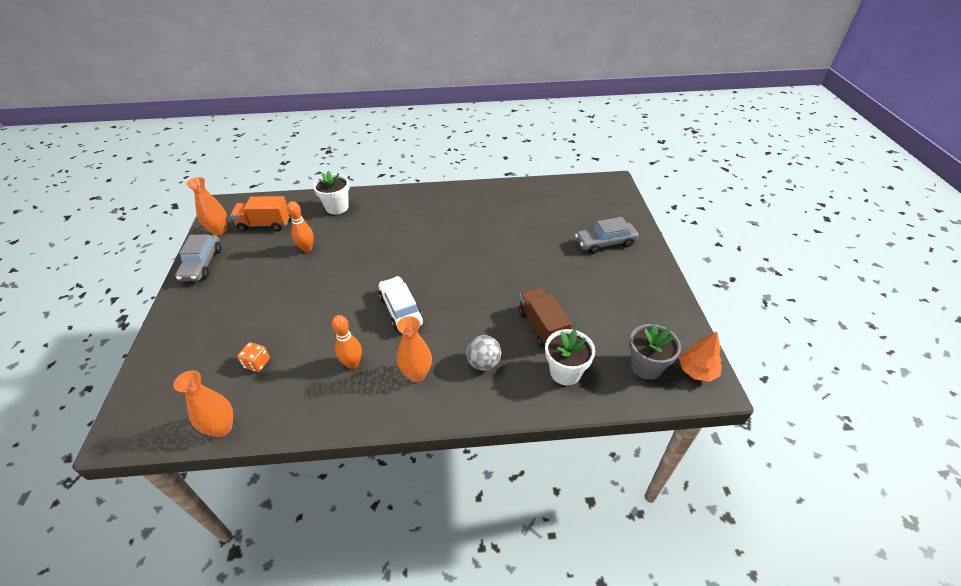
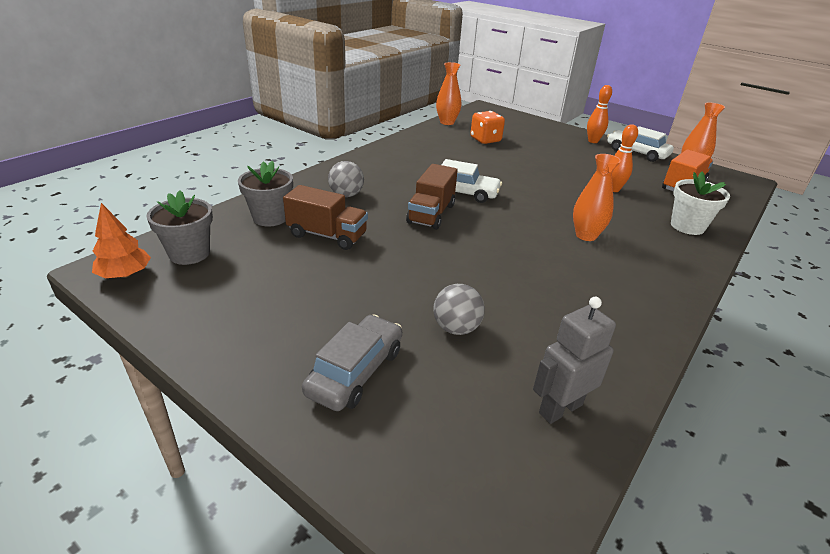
camera: 130 degrees right, 10 degrees down
grey car [175,234,221,282] -> white car [607,126,674,162]
orange dice [237,342,270,372] -> orange dice [470,111,505,144], size x1.52
orange bowling pin [332,315,362,369] -> orange bowling pin moved to [587,85,612,143]
orange vase [397,316,432,382] -> orange vase moved to [573,154,621,241]
white flower pot [545,329,595,385] -> grey flower pot [238,161,293,227]
none -> brown truck [406,164,458,230]
none -> grey ball [433,284,485,335]
none -> grey robot [533,297,616,424]

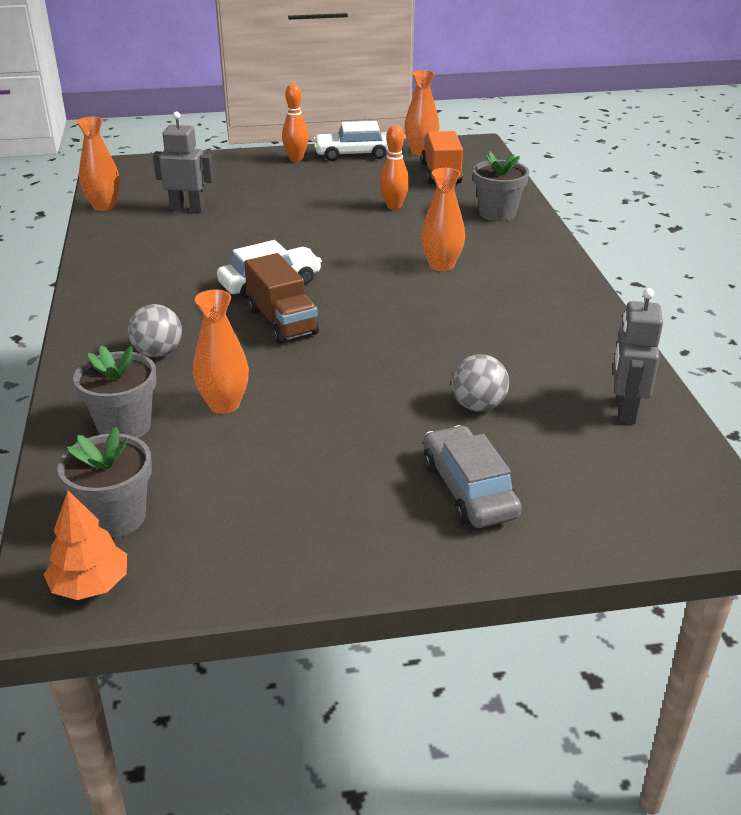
camera: 45 degrees left, 0 degrees up
brown truck [283,185,368,250] -> orange vase [193,290,249,414]
orange dice [470,111,505,144] -> grey robot [153,111,214,212]
white flower pot [671,172,730,235] -> grey flower pot [473,151,529,221]

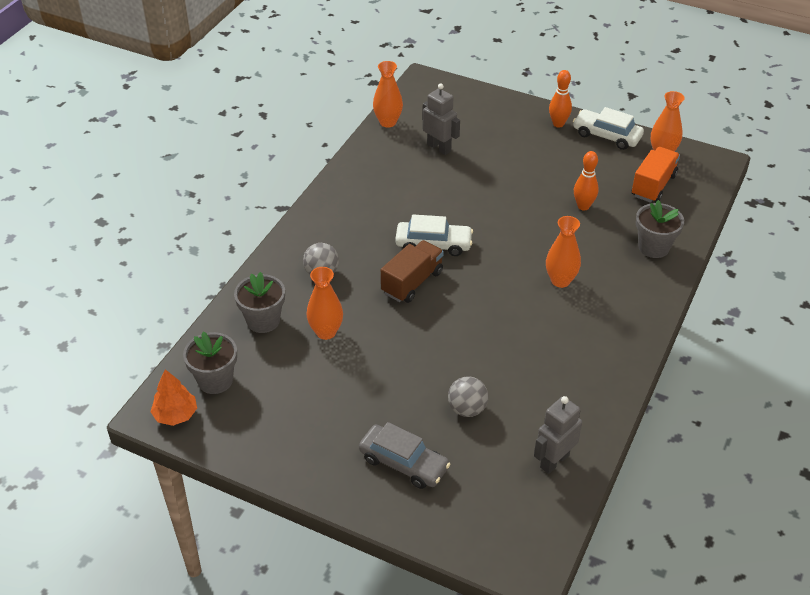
camera: 35 degrees right, 10 degrees up
brown truck [244,253,319,344] -> brown truck turned 150 degrees counterclockwise [381,240,444,303]
grey car [424,425,522,528] -> grey car turned 105 degrees clockwise [359,422,450,489]

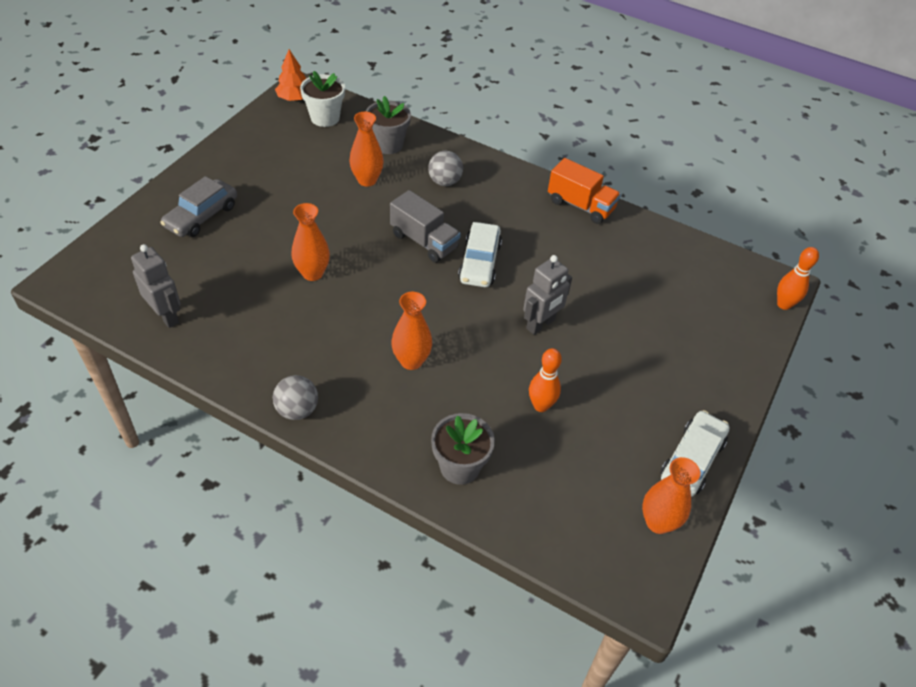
camera: 90 degrees right, 5 degrees up
grey flower pot [183,332,237,394] -> white flower pot [300,71,345,127]
orange vase [373,61,403,128] -> orange vase moved to [291,203,330,281]
brown truck [381,240,444,303] -> grey truck [390,190,461,263]
grey robot [422,84,460,155] -> grey robot moved to [523,255,572,335]
grey ball [448,376,488,417] -> grey ball moved to [273,375,318,420]
orange bowling pin [549,70,572,128] -> orange bowling pin moved to [777,247,819,310]
orange truck [631,147,680,203] -> orange truck moved to [548,158,621,224]

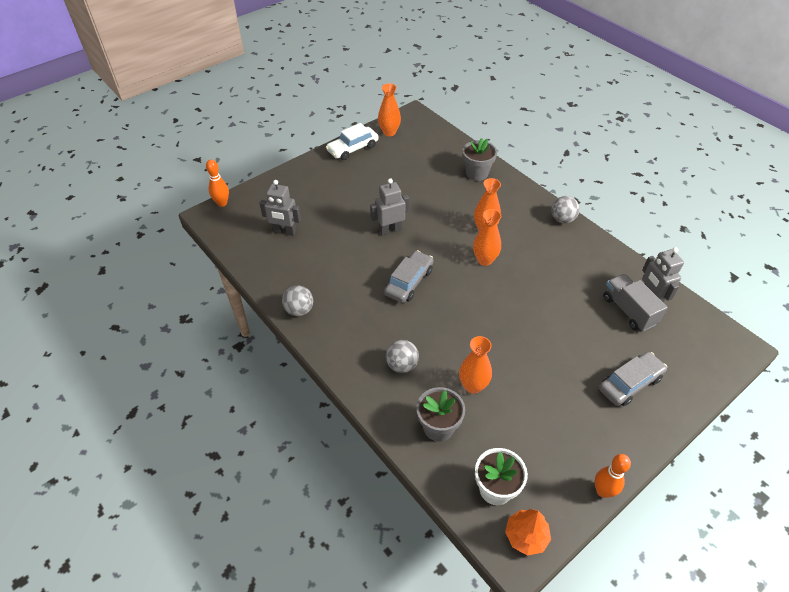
camera: 155 degrees left, 0 degrees up
orange vase [291,203,330,281] -> orange vase moved to [473,209,501,266]
grey truck [390,190,461,263] -> grey truck moved to [603,274,668,331]
white car [458,222,502,287] -> grey car [384,250,434,303]
orange bowling pin [529,348,562,412] -> orange bowling pin moved to [595,454,631,498]
orange truck [548,158,621,224] -> grey ball [282,285,313,316]
none -> grey robot [259,180,301,236]

